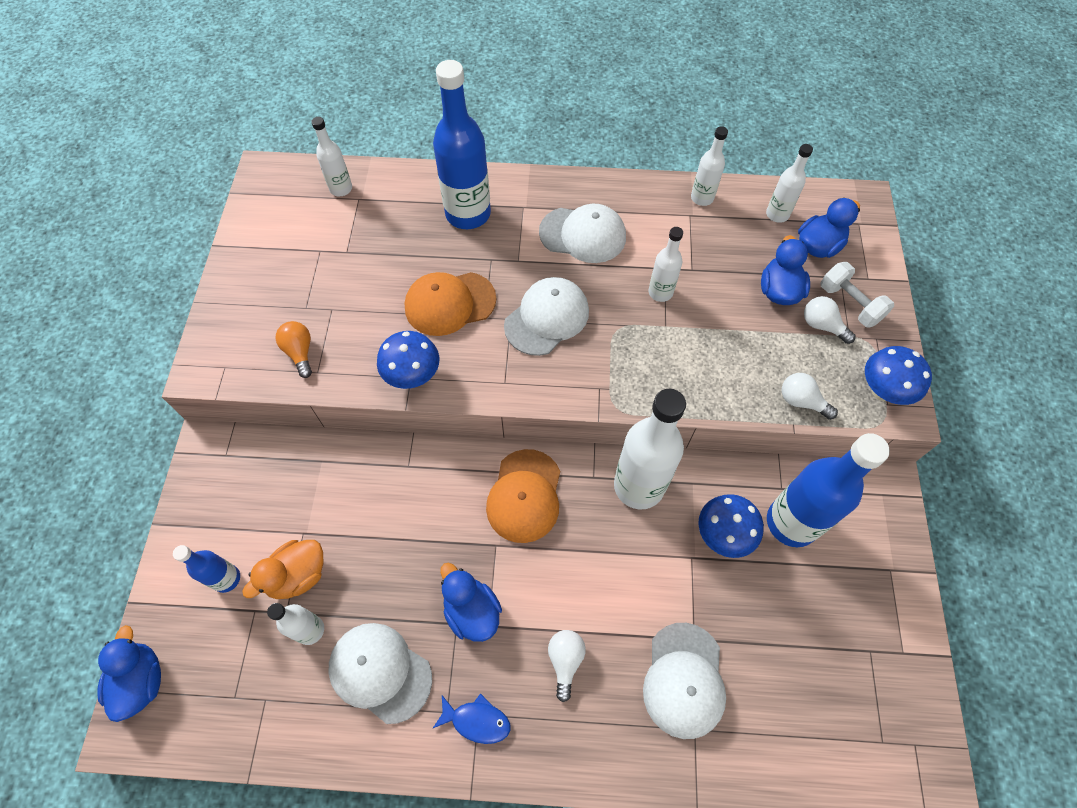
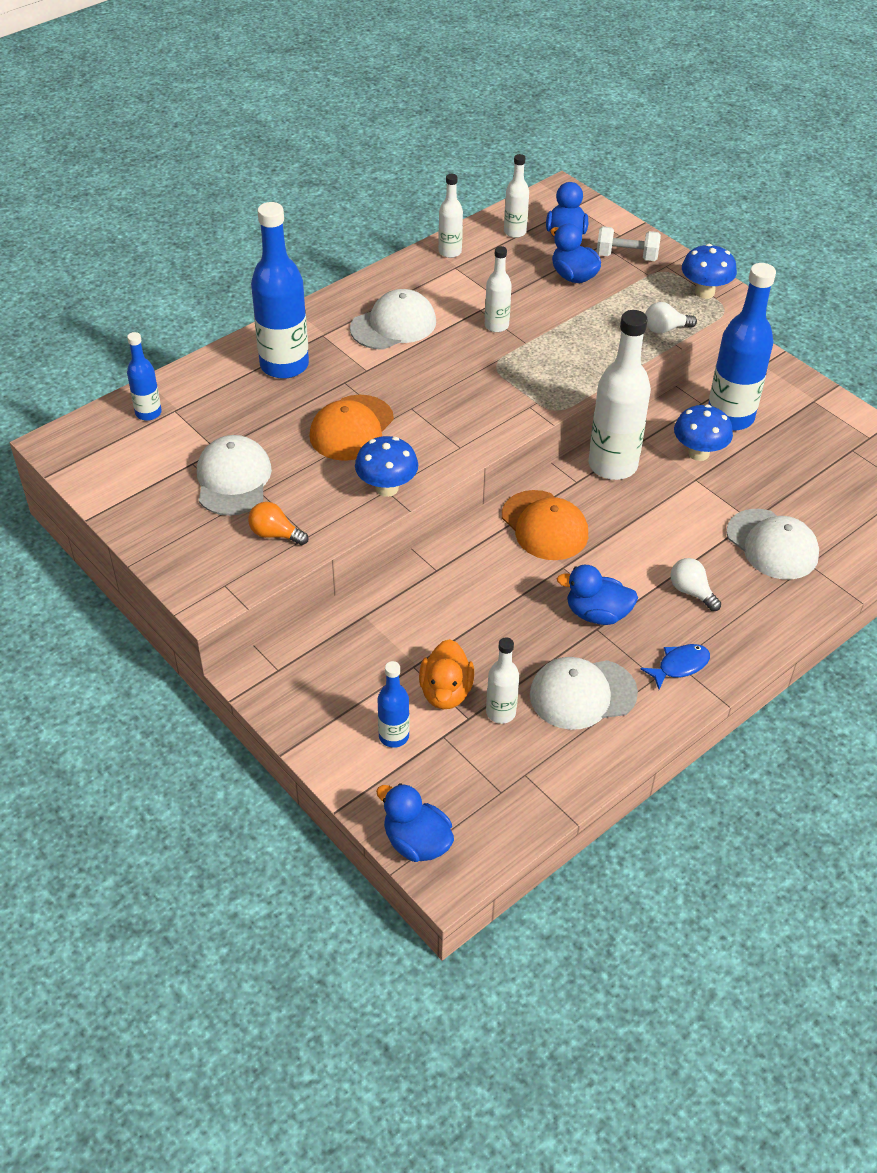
camera: 45 degrees left, 15 degrees down
white bottle [311,117,352,196] -> blue bottle [127,332,162,421]
white cap [504,277,589,356] -> white cap moved to [197,435,272,516]
white light bulb [804,296,856,344] -> none

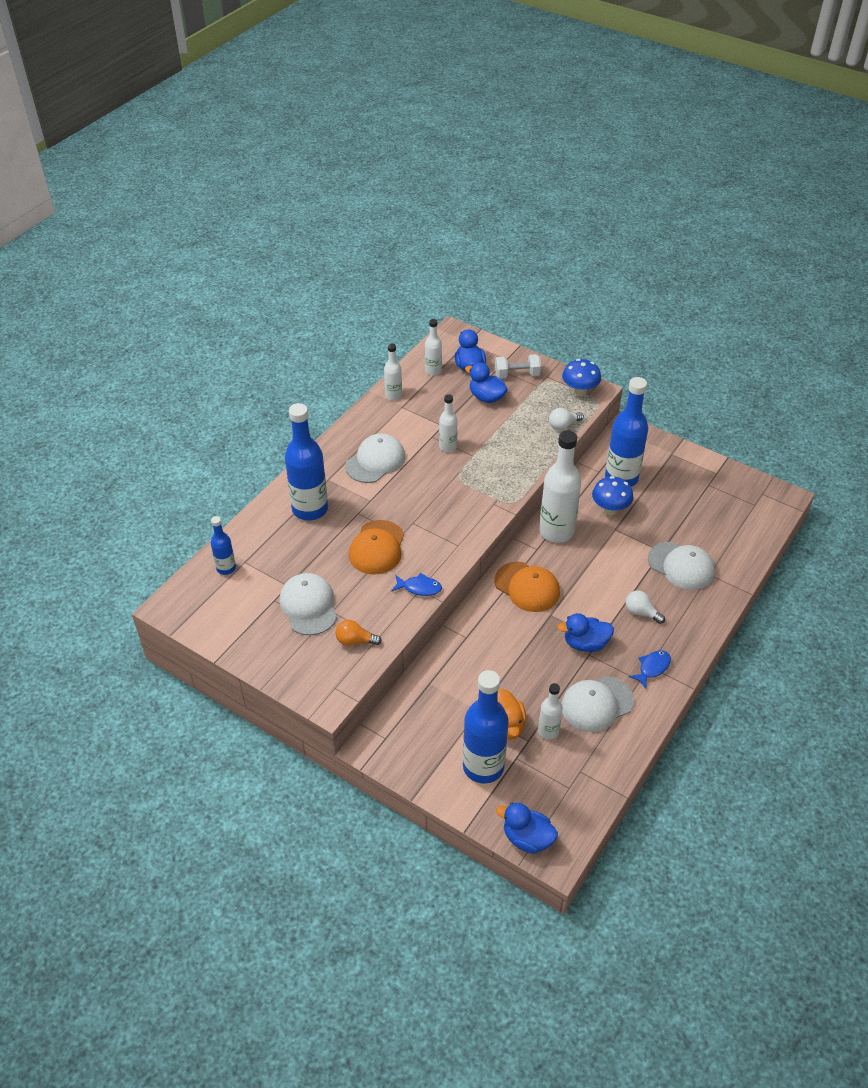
camera: 15 degrees left, 0 degrees up
blue mushroom [355,436,418,497] -> blue fish [392,573,442,596]
blue bottle [377,661,410,748] -> blue bottle [463,670,509,784], size x1.93

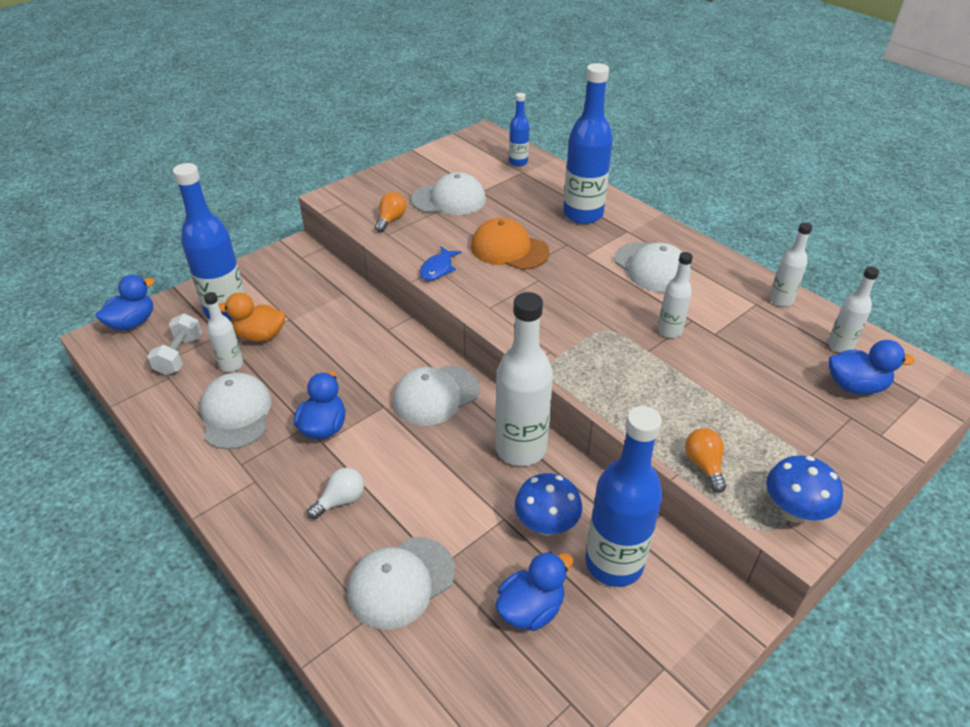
camera: 105 degrees right, 5 degrees down
blue duck [465,362,508,403] -> blue duck moved to [496,551,573,631]
white dumbbell [495,354,541,378] -> white dumbbell moved to [147,314,202,375]
orange cap [495,562,560,612] -> white cap [393,366,480,426]
white light bulb [549,408,584,430] -> orange light bulb [685,428,726,493]
blue fish [629,650,671,689] -> none

